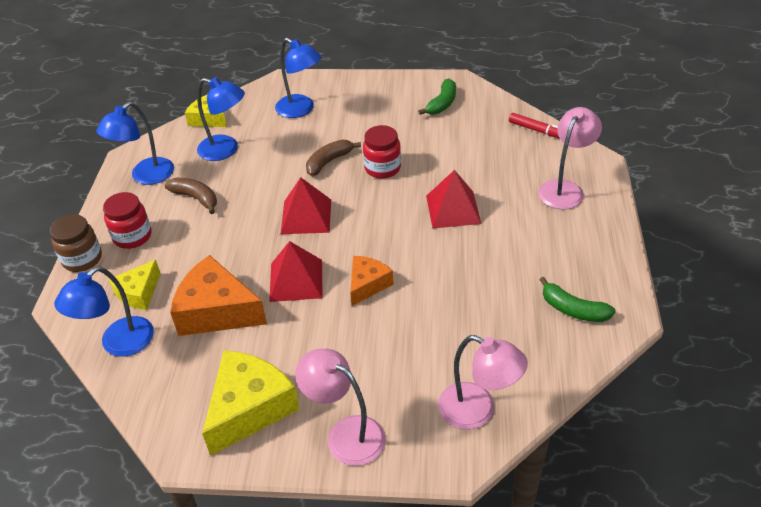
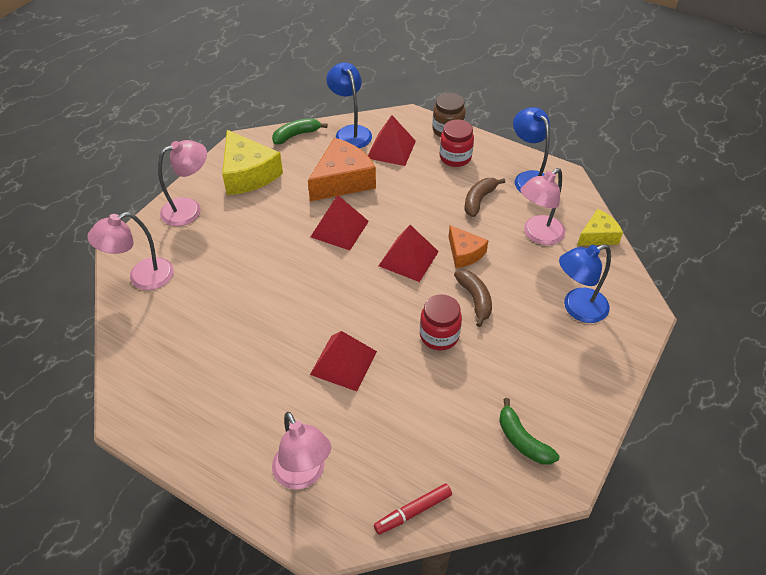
camera: 115 degrees right, 5 degrees up
yellow cheese [109,260,160,310] -> red pyramid [368,115,416,166]
brown banana [165,178,217,214] -> brown banana turned 150 degrees clockwise [465,178,505,217]
blue lamp [197,77,245,161] -> pink lamp [520,168,565,245]
orange cheese [350,256,394,306] -> orange cheese moved to [449,225,488,268]
green banana [539,277,616,322] -> green banana moved to [272,118,328,144]

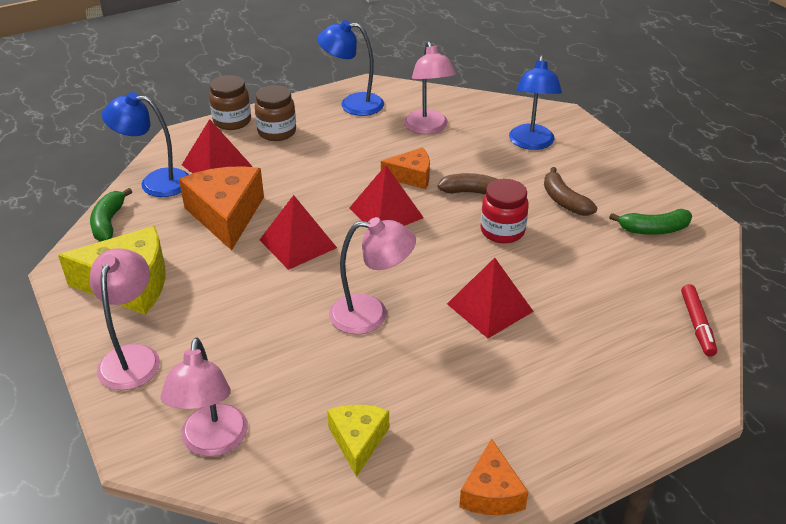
camera: 60 degrees left, 10 degrees down
pink lamp [272,412,331,489] -> pink lamp moved to [329,217,416,334]
red jar [439,119,474,167] -> brown jar [255,85,296,141]
brown banana [465,178,505,217] -> brown banana moved to [544,167,598,216]
yellow cheese [577,209,623,246] -> yellow cheese moved to [327,405,389,477]
none -> orange cheese [459,439,528,515]

